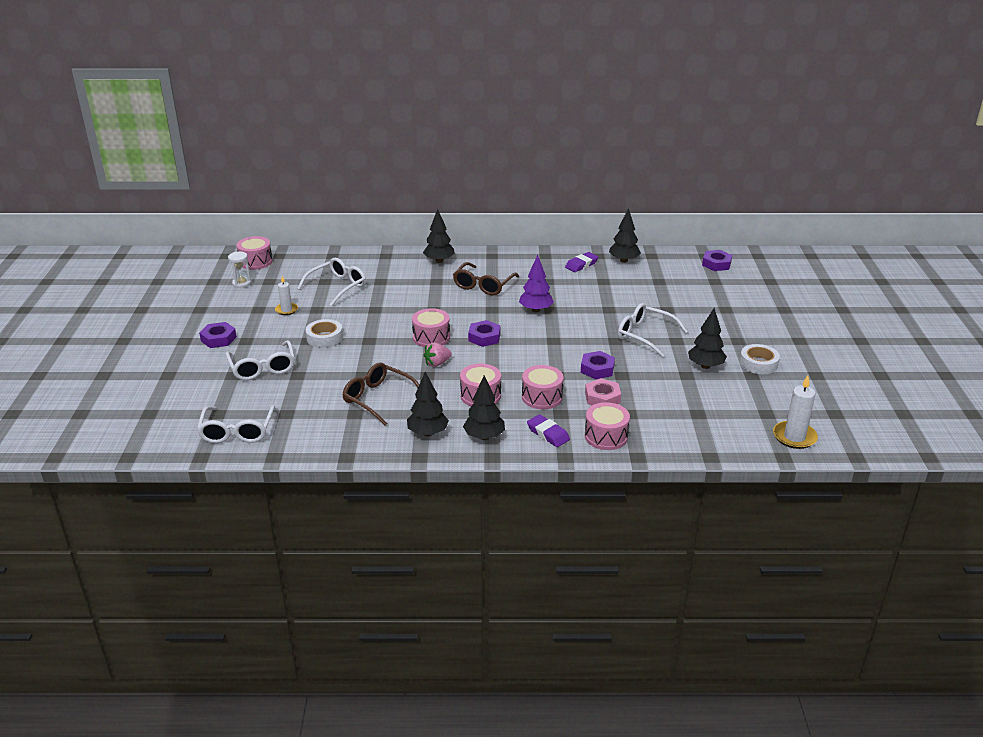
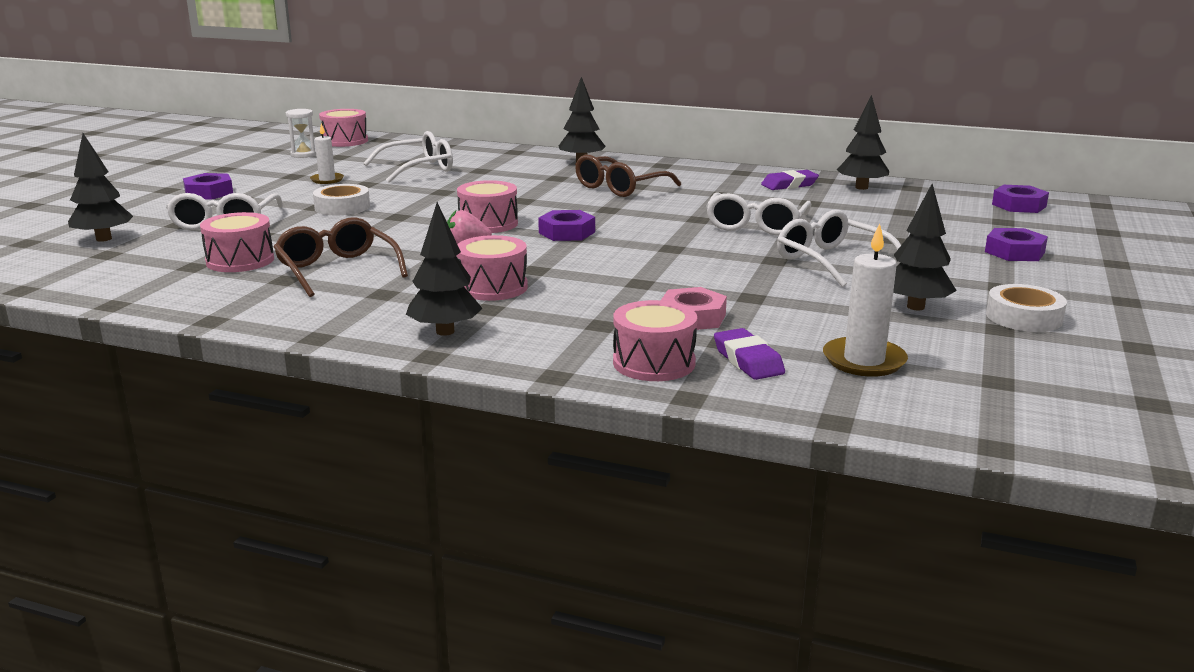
camera: 20 degrees right, 10 degrees down
white glasses [197,405,275,443] -> white glasses moved to [706,192,811,236]
black tree [407,372,449,437] -> black tree moved to [68,133,133,242]
purple tree [519,255,554,312] -> none
pink drum [522,365,564,409] -> pink drum moved to [200,212,274,272]
purple eraser [527,414,570,447] -> purple eraser moved to [714,328,785,380]
purple nut [581,351,615,379] -> purple nut moved to [985,228,1048,261]
white candle [773,375,818,449] -> white candle moved to [823,223,908,377]

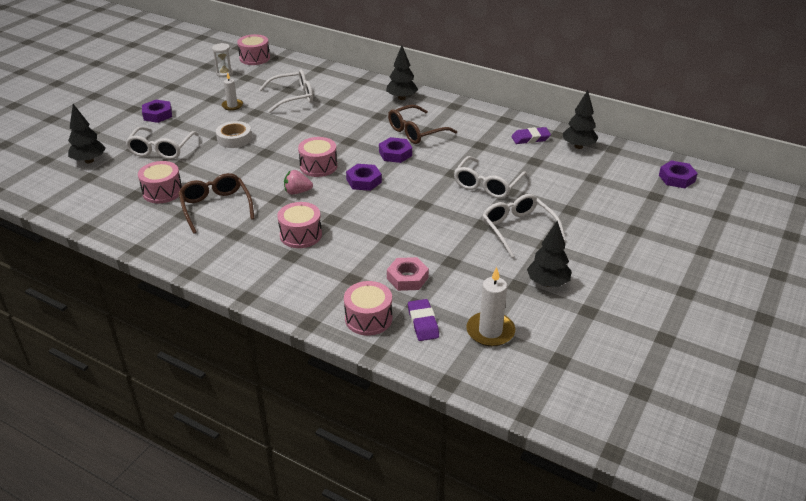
camera: 10 degrees right, 15 degrees up
black tree [406,202,483,336] -> none
purple nut [985,228,1048,261] -> purple nut moved to [379,137,412,163]
white tape [986,284,1067,332] -> none

